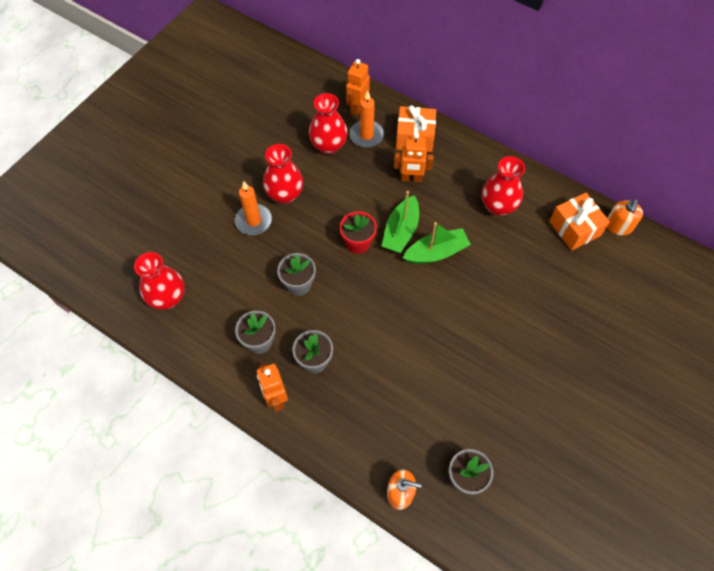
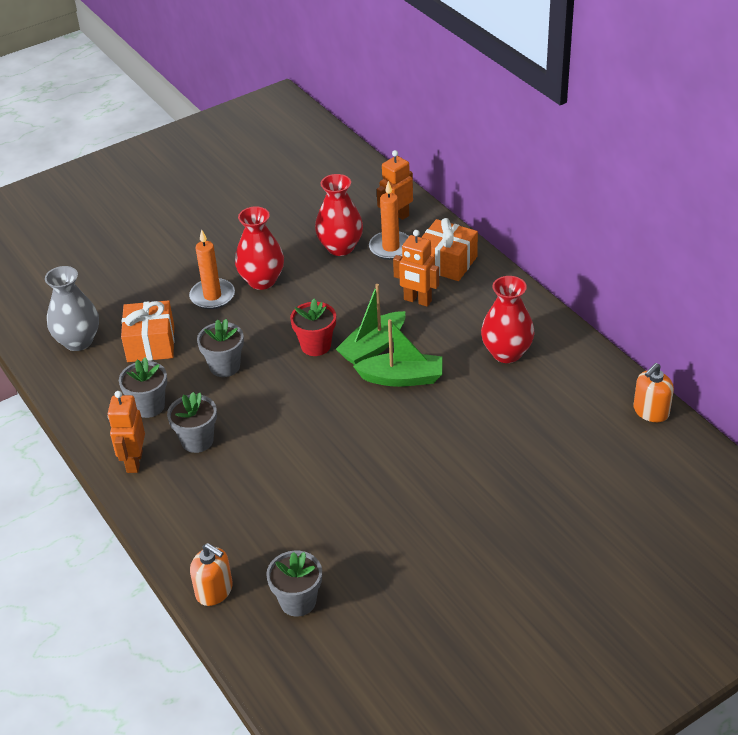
camera: 25 degrees right, 20 degrees down
red vase [134,252,185,310] -> grey vase [45,266,99,351]
orange gift [549,193,610,250] -> orange gift moved to [121,300,174,362]

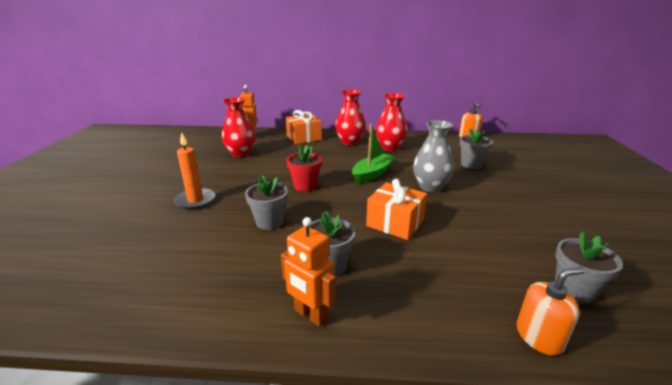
camera: 55 degrees left, 15 degrees down
grey vase [45,266,99,351] -> grey vase moved to [413,120,454,192]
grey flower pot [119,357,167,418] -> grey flower pot moved to [460,129,493,169]
orange gift [121,300,174,362] -> orange gift moved to [366,179,427,240]
red vase [235,206,284,290] -> red vase moved to [335,90,366,145]
green boat [336,284,405,365] -> none
orange candle [369,181,409,260] -> none
orange robot [393,230,439,307] -> none

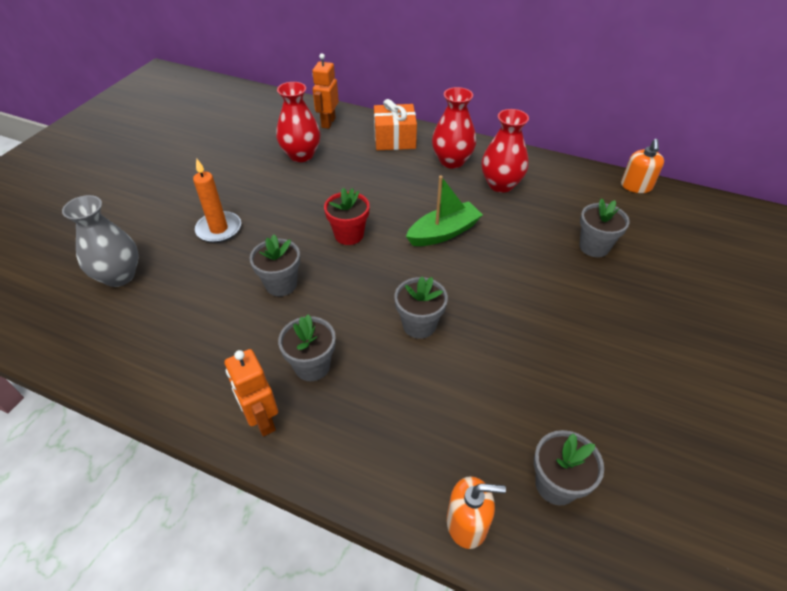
camera: 20 degrees right, 20 degrees up
orange gift [366,179,427,240] -> grey flower pot [394,277,448,339]
grey vase [413,120,454,192] -> grey vase moved to [62,195,139,287]

